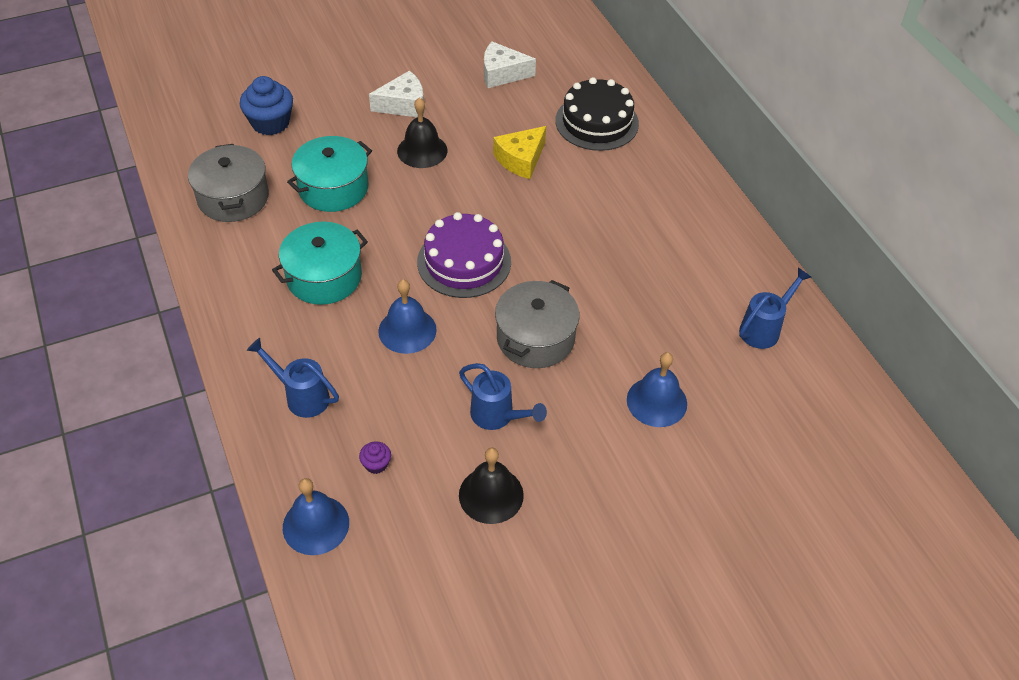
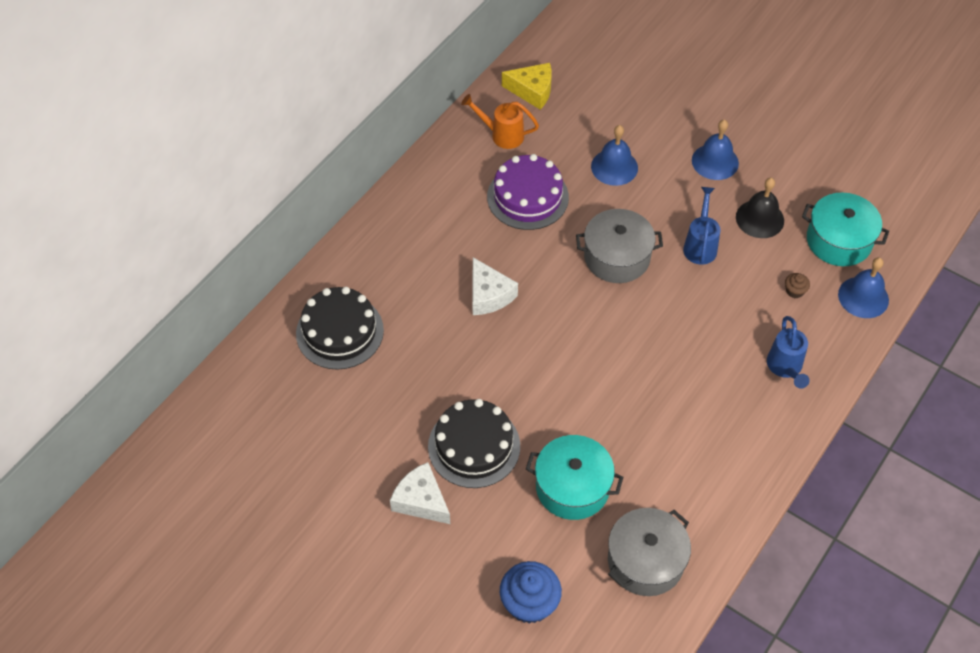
camera: 120 degrees left, 5 degrees up
turquoise pot [272,222,368,305] -> turquoise pot moved to [802,192,889,266]
purple cupcake [359,441,391,474] -> brown cupcake [785,273,810,298]
blue bell [378,279,437,354] -> blue bell moved to [692,119,739,180]
black bell [397,98,447,168] -> black cake [428,399,520,488]
purple cake [417,212,511,298] -> purple cake moved to [487,154,569,230]
white cheese [484,42,536,88] -> white cheese moved to [472,257,518,315]
yellow cheese [493,126,546,179] -> yellow cheese moved to [502,63,552,110]
blue watering can [739,268,812,349] -> orange watering can [461,94,539,149]

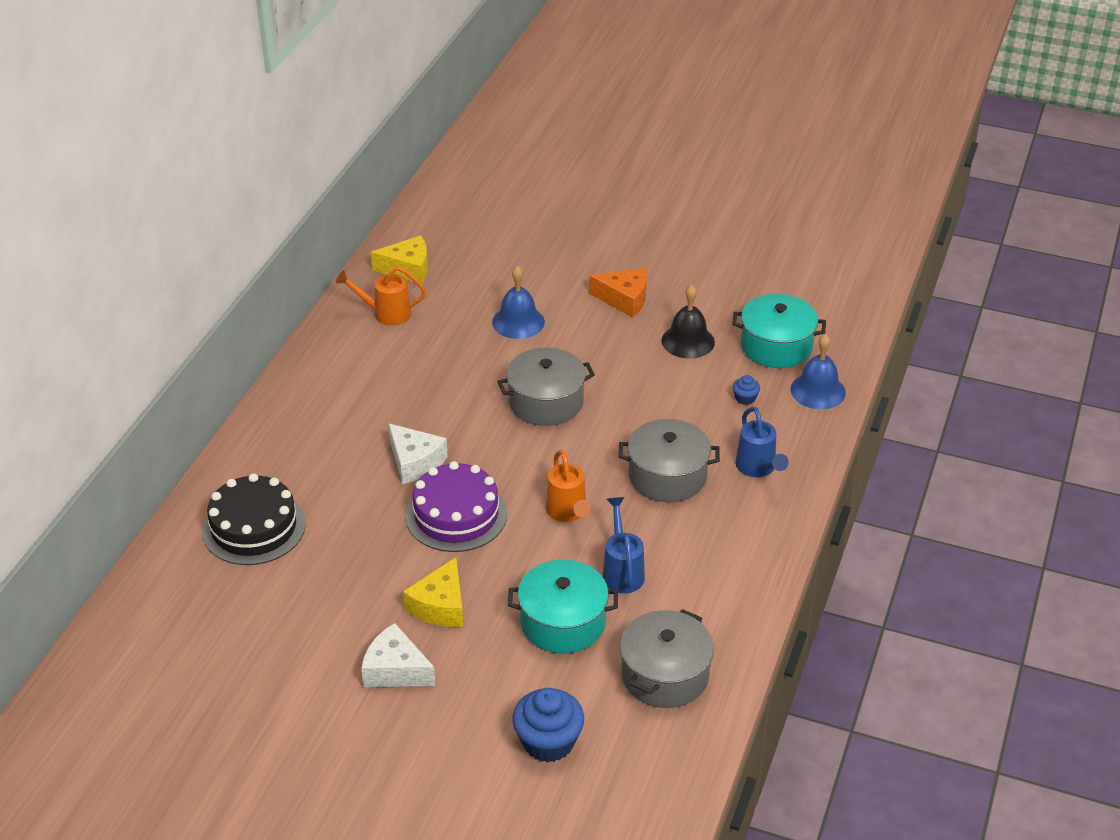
camera: 15 degrees left, 15 degrees down
black cake [428,399,520,488] -> yellow cheese [403,557,463,627]
purple cake [487,154,569,230] -> purple cake moved to [406,461,507,552]
blue watering can [683,187,721,264] -> blue watering can moved to [602,497,645,594]
blue bell [692,119,739,180] -> orange cheese [589,268,647,318]
brown cupcake [785,273,810,298] -> blue cupcake [733,375,760,405]
none -> orange watering can [546,450,591,522]
none -> grey pot [618,419,720,502]

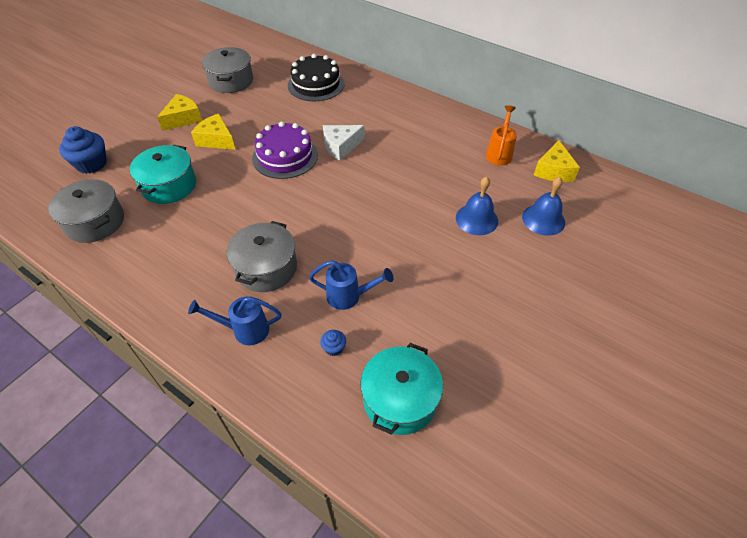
camera: 105 degrees right, 10 degrees up
white cheese [361,623,436,687] -> yellow cheese [157,94,202,131]
grey pot [497,348,595,426] -> grey pot moved to [202,47,253,93]
orange watering can [546,450,591,522] -> none
orange cheese [589,268,647,318] -> none
blue watering can [602,497,645,594] -> blue watering can moved to [309,260,393,310]
black bell [661,285,715,359] -> none
blue bell [790,334,846,409] -> blue bell moved to [522,177,565,236]

